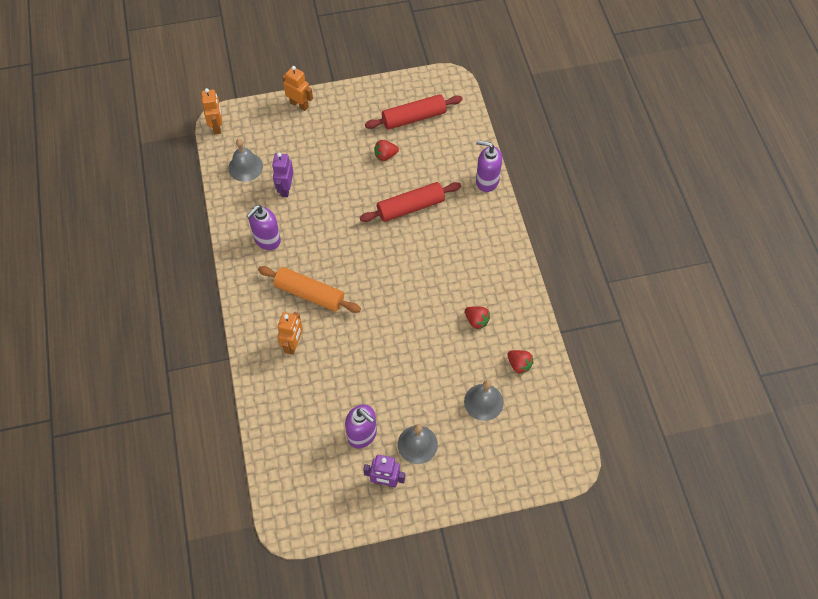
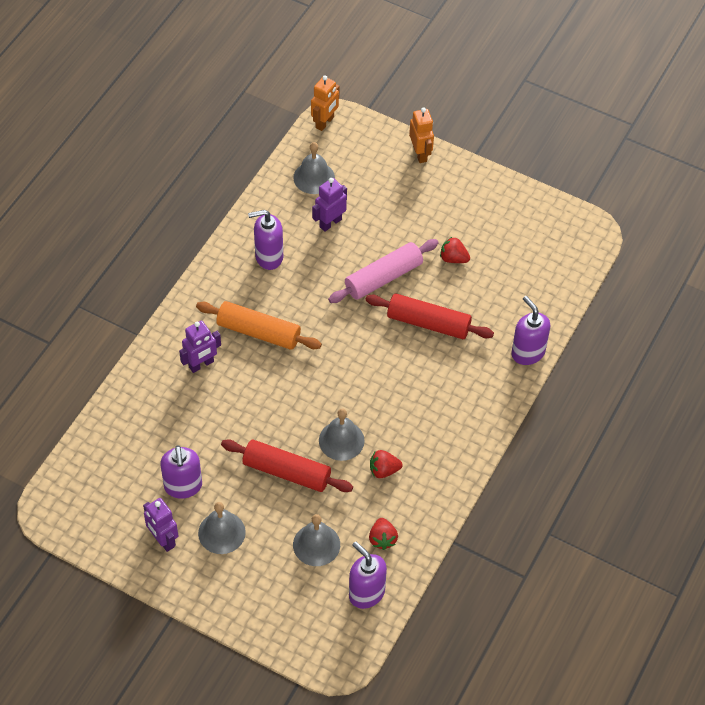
camera: 40 degrees right, 5 degrees down
orange rolling pin [258,266,361,313] -> orange rolling pin turned 45 degrees counterclockwise [196,301,322,350]
orange robot [278,312,303,355] -> purple robot [179,321,221,373]
red rolling pin [365,94,463,130] -> red rolling pin moved to [221,439,353,492]
red strawberry [465,306,490,330] -> red strawberry turned 90 degrees clockwise [370,450,403,478]
none -> grey bell [319,409,365,461]
none -> pink rolling pin [328,239,439,303]
none -> purple soap dispenser [349,541,387,609]

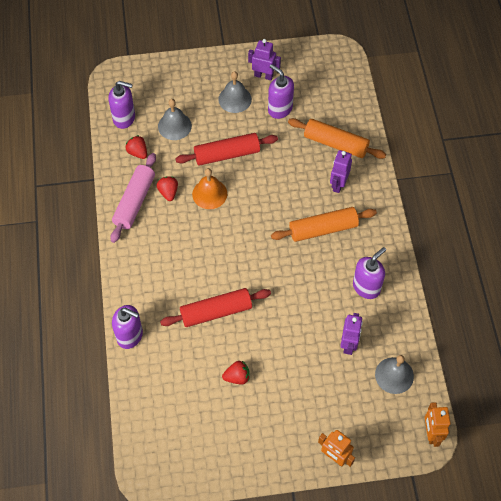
camera: 145 degrees right, 5 degrees up
grey bell [319,409,365,461] -> orange bell [192,168,227,209]
pink rolling pin [328,239,439,303] -> pink rolling pin moved to [110,153,156,243]
red strawberry [370,450,403,478] -> red strawberry turned 60 degrees counterclockwise [156,176,178,201]
none -> orange rolling pin [288,118,386,159]

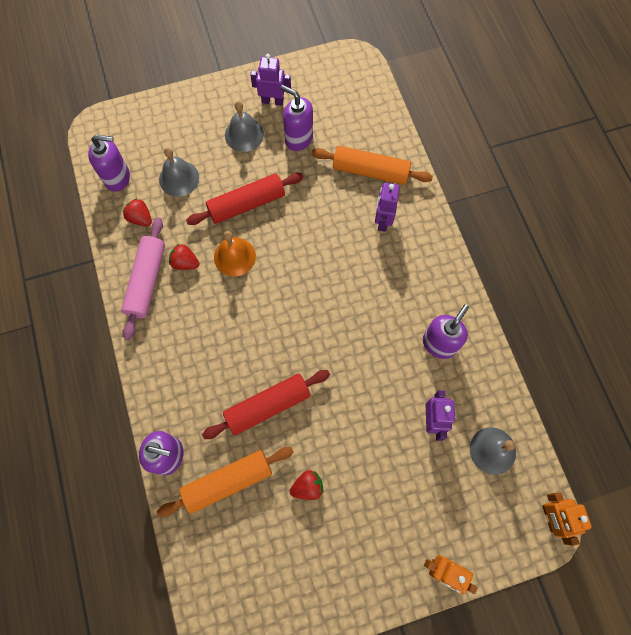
camera: 10 degrees left, 10 degrees up
red strawberry [156,176,178,201] -> red strawberry turned 45 degrees counterclockwise [169,244,199,270]
orange rolling pin [271,207,377,242] -> orange rolling pin moved to [157,447,294,517]

